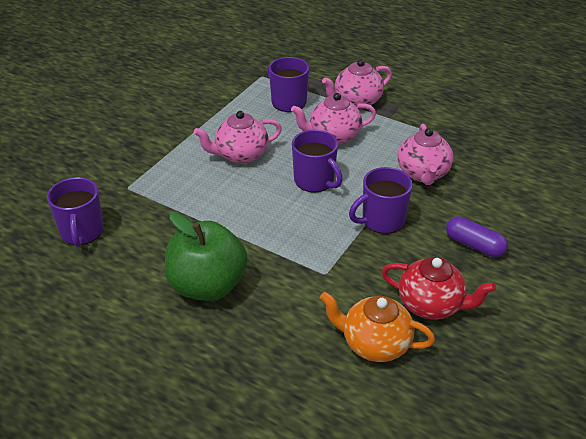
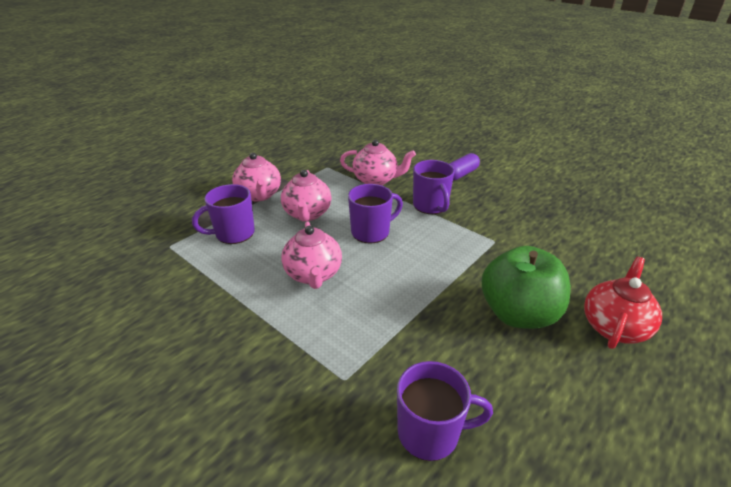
camera: 80 degrees left, 5 degrees down
orange teapot [320,292,435,362] -> none
red teapot [382,257,496,320] -> red teapot moved to [584,257,662,349]

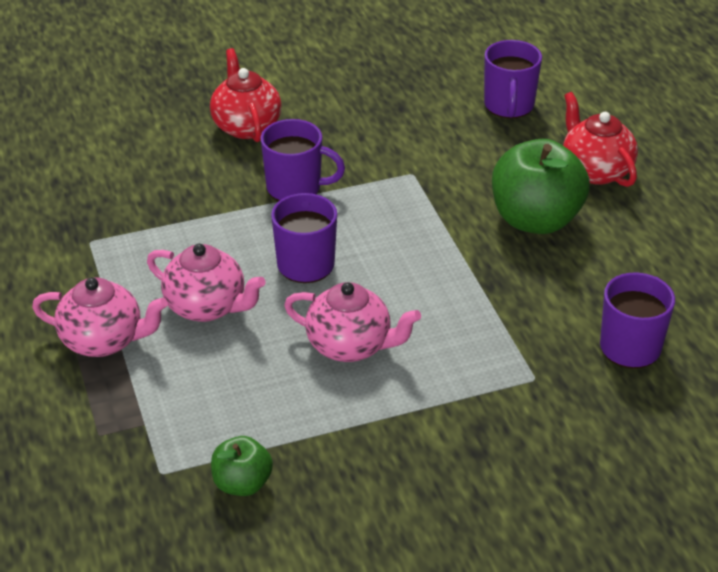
camera: 60 degrees left, 5 degrees up
purple mug [192,184,255,244] -> purple mug moved to [484,40,542,118]
pink teapot [340,139,416,185] -> none
purple capsule [449,153,480,181] -> red teapot [210,48,282,142]
none -> green apple [211,436,273,496]

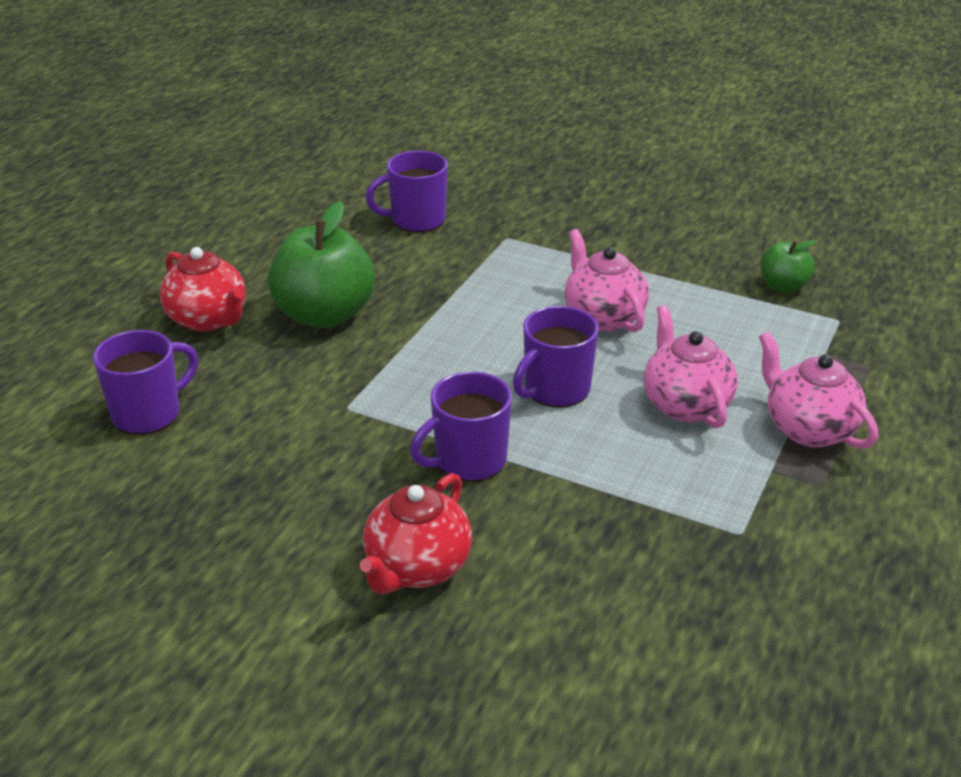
camera: 135 degrees left, 5 degrees down
purple mug [261,119,345,201] -> purple mug turned 90 degrees counterclockwise [410,372,512,482]
red teapot [563,92,638,187] -> red teapot turned 60 degrees counterclockwise [160,247,246,331]

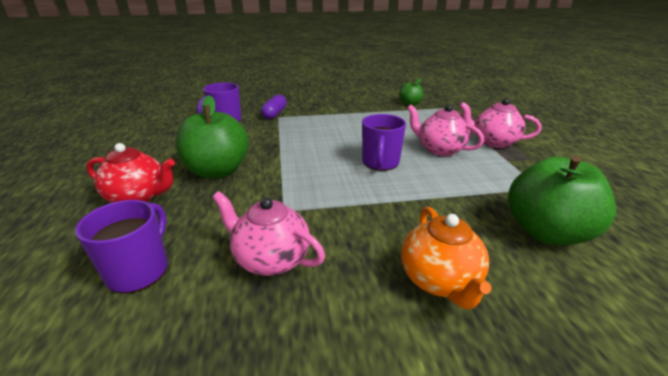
camera: 35 degrees left, 5 degrees down
red teapot [360,473,472,594] -> orange teapot [401,207,492,309]
purple mug [410,372,512,482] -> none
pink teapot [565,229,649,332] -> pink teapot moved to [212,191,325,276]
none -> purple capsule [261,95,287,119]
none -> green apple [508,155,616,245]

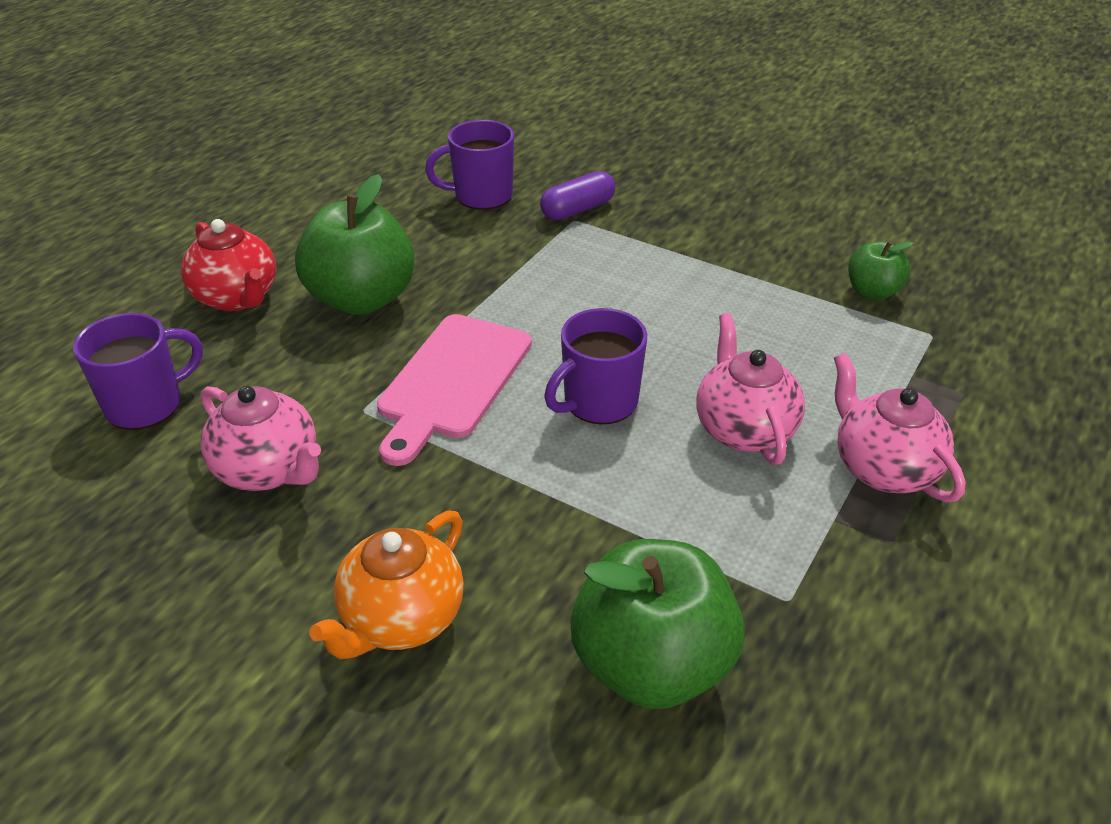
camera: 40 degrees right, 10 degrees up
pink teapot [212,191,325,276] -> pink teapot turned 150 degrees clockwise [200,386,321,491]
none -> pink cutting board [377,314,532,466]

